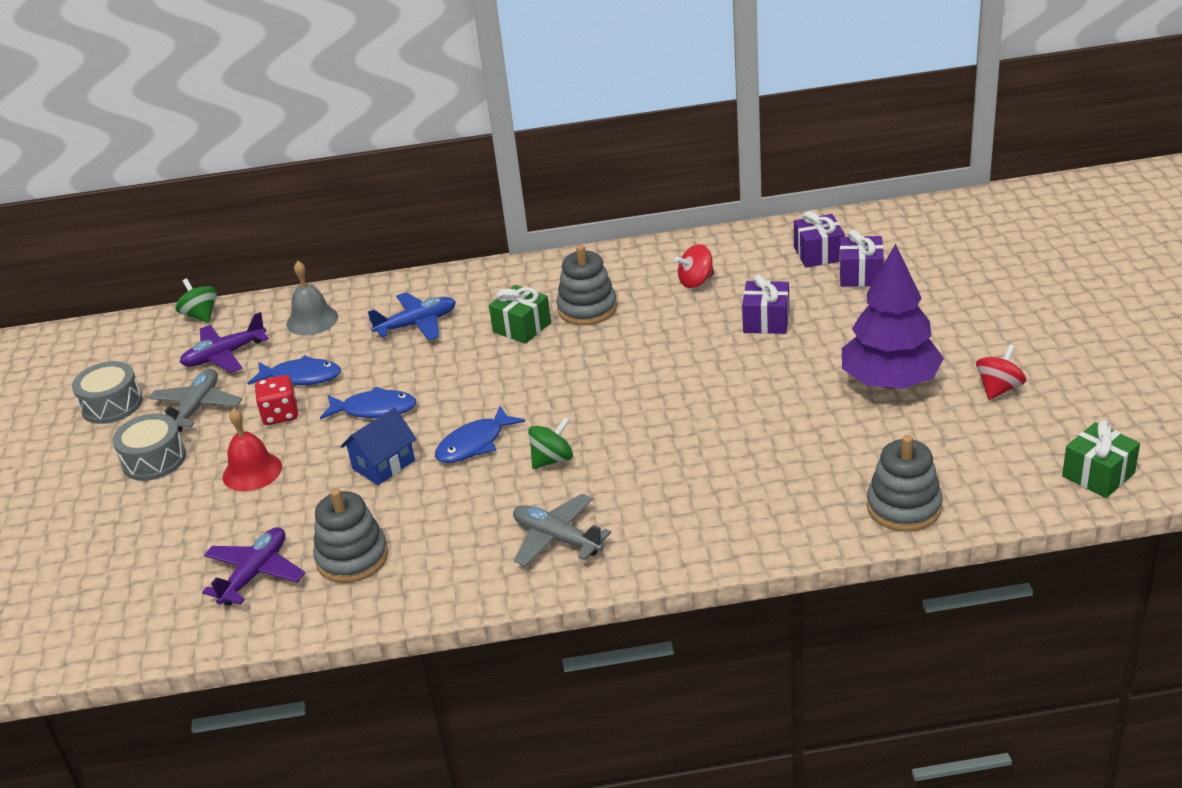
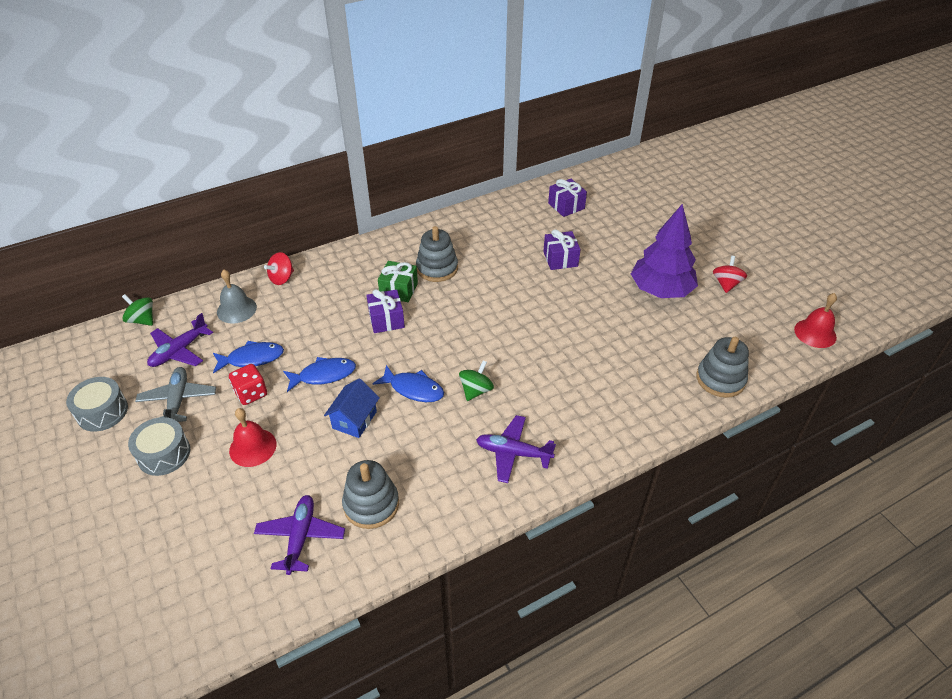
camera: 25 degrees left, 10 degrees up
blue plane [368,292,456,341] -> none
blue fish [435,406,525,463] -> blue fish turned 90 degrees counterclockwise [373,365,444,402]
grey plane [513,494,611,567] -> purple plane [476,415,556,483]
red spinning top [675,244,714,288] -> red spinning top moved to [264,252,294,285]
purple gift [839,230,884,287] -> purple gift moved to [366,289,405,333]
green gift [1062,420,1140,498] -> red bell [794,293,837,348]

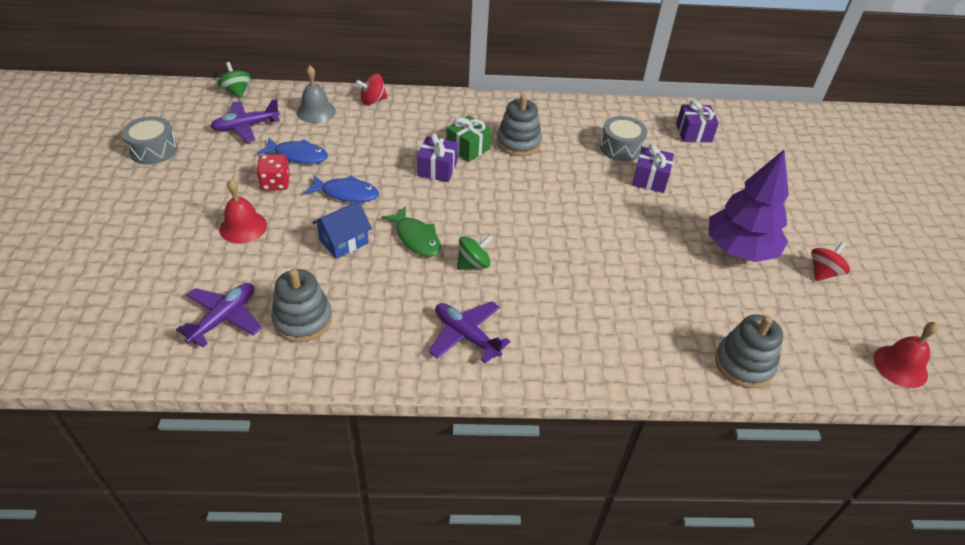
camera: 25 degrees right, 0 degrees up
grey drum [128,417,190,476] -> grey drum moved to [600,116,647,162]
grey plane [135,367,216,422] -> none
blue fish [373,365,444,402] -> green fish [381,206,441,257]

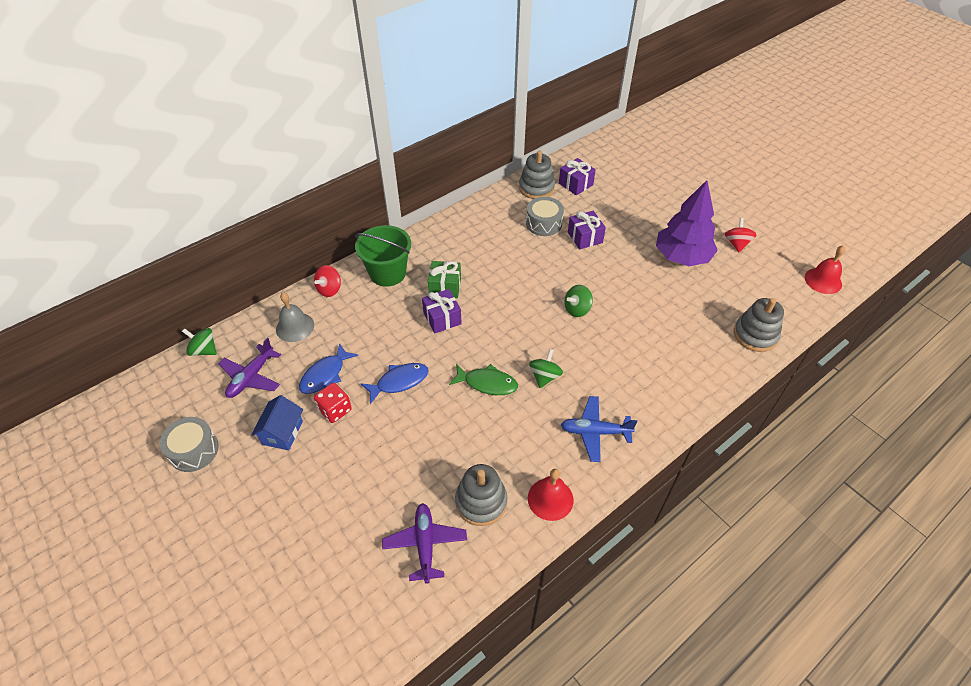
camera: 35 degrees left, 5 degrees up
red bell [219,179,267,244] -> red bell moved to [528,469,573,521]
blue fish [257,138,328,164] -> blue fish turned 150 degrees clockwise [299,343,358,394]
blue house [312,201,372,259] -> blue house moved to [251,395,303,451]
purple plane [429,301,511,364] -> blue plane [561,396,637,462]
grey stacking toy [497,95,542,156] -> grey stacking toy moved to [519,150,555,199]
none -> green bucket [355,225,411,287]
none -> green spinning top [565,285,593,317]

